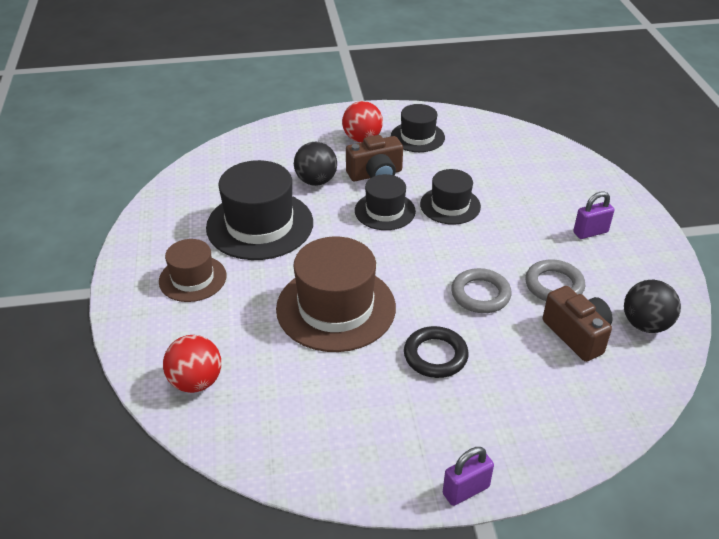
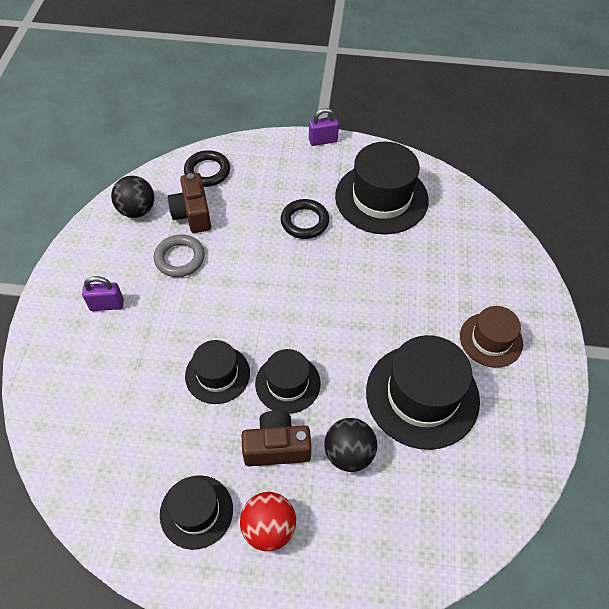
camera: 165 degrees left, 15 degrees up
red ball [163,335,221,393] -> none
brown hat [276,236,396,352] -> none
grey ring [451,268,512,313] -> none
none -> black ring [184,150,230,187]
none -> black hat [335,142,429,234]

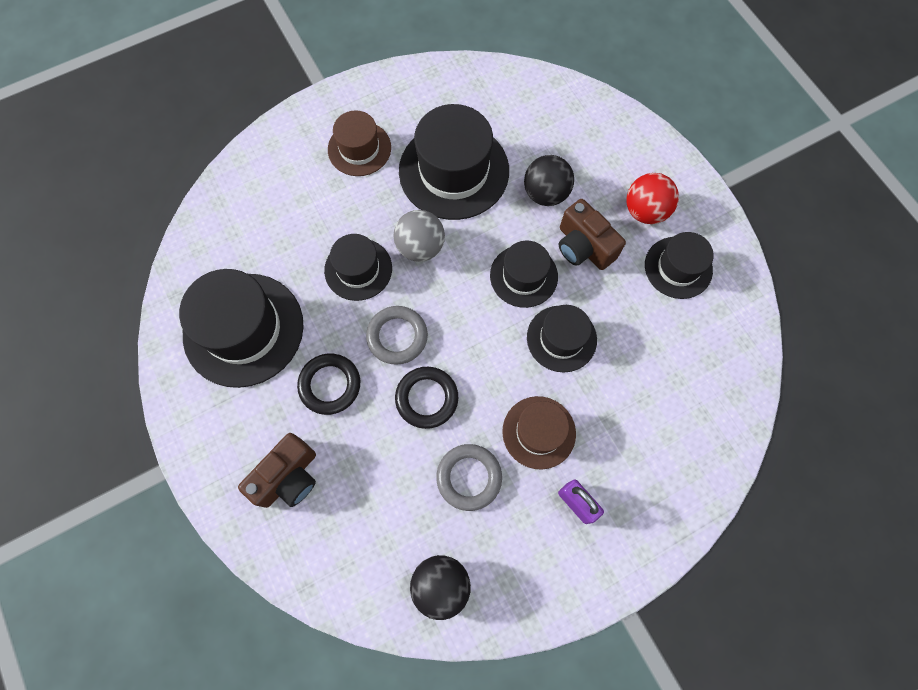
camera: 125 degrees left, 15 degrees up
brown camera [168,173,211,233] -> brown camera moved to [238,433,316,508]
black ring [184,150,230,187] -> black ring moved to [395,367,458,429]
purple padlock [309,108,339,146] -> none
none -> black hat [324,234,392,301]
none -> grey ring [366,306,428,365]
none -> grey ball [394,210,445,262]
none -> brown hat [502,396,576,470]

